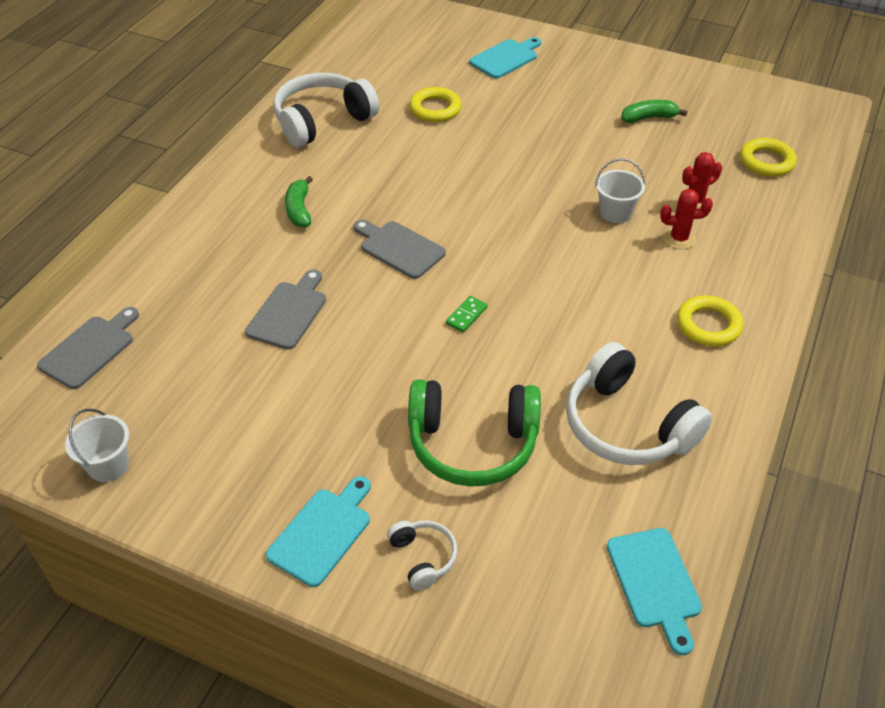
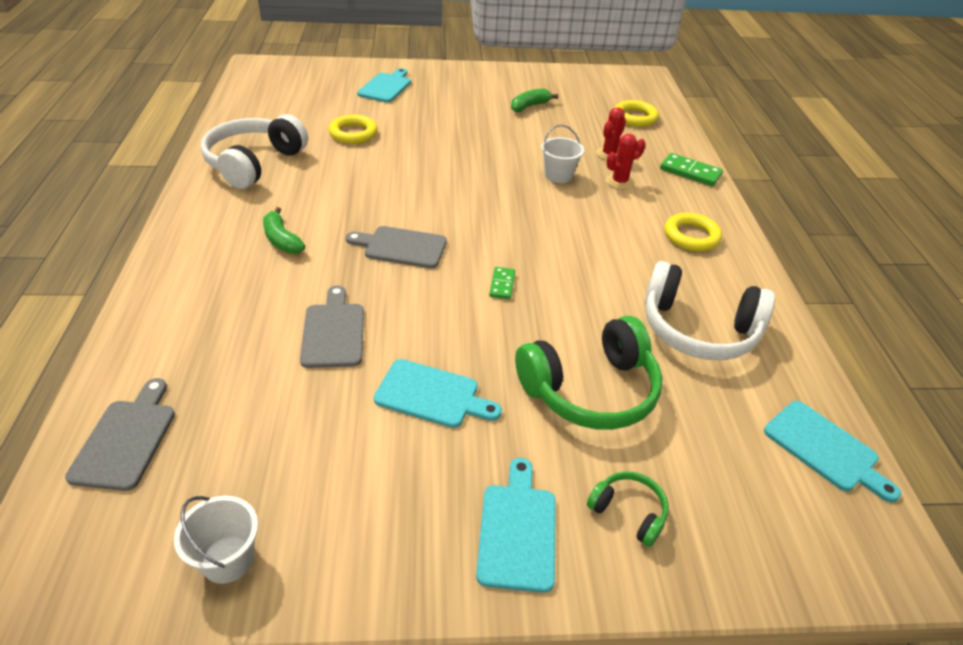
camera: 30 degrees left, 5 degrees down
white headphones [387,520,457,590] -> green headphones [587,471,669,547]
none -> turquoise cutting board [374,359,502,428]
none -> green domino [660,153,723,186]

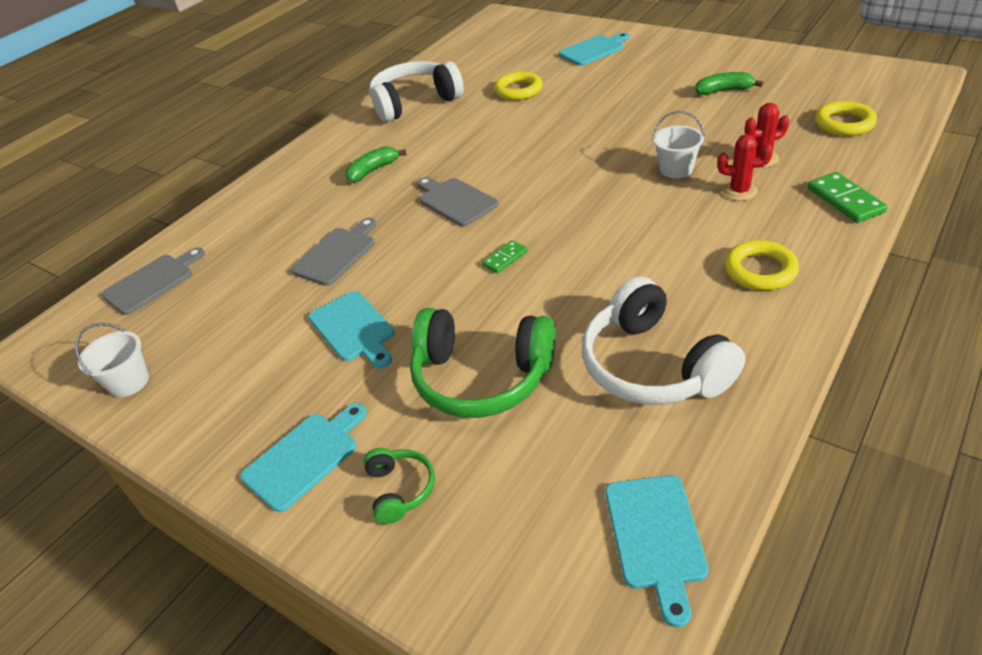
camera: 45 degrees right, 0 degrees up
green banana [263,207,305,254] -> green banana turned 45 degrees clockwise [346,146,406,183]

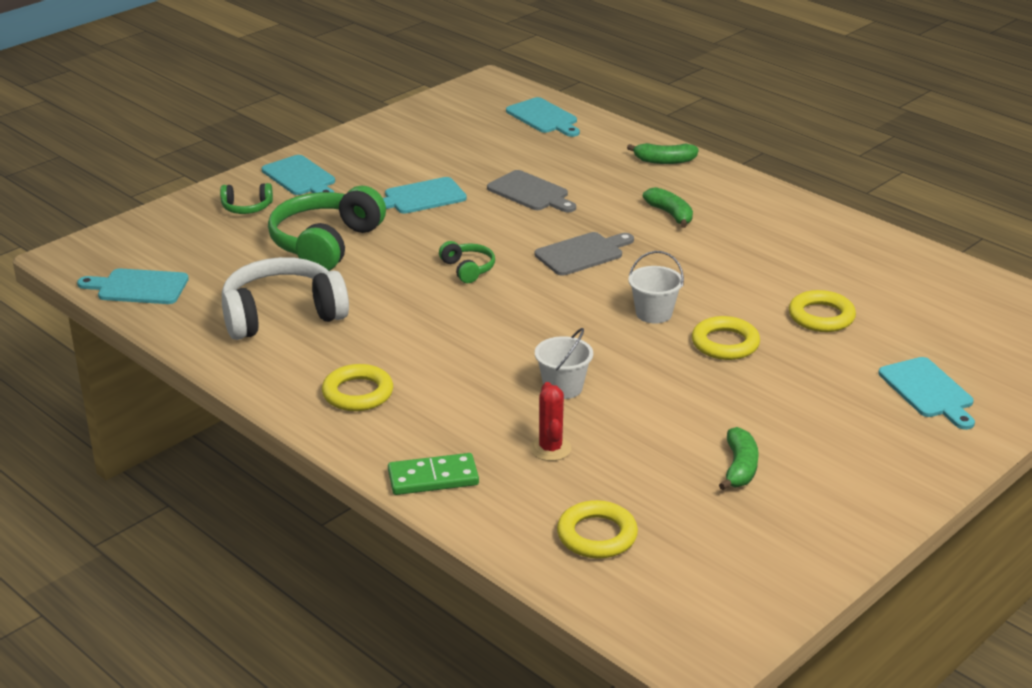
camera: 95 degrees right, 10 degrees down
white bucket [75,323,149,397] -> white bucket moved to [628,251,684,324]
grey cutting board [102,247,205,315] -> turquoise cutting board [506,97,580,137]
white headphones [369,61,464,122] -> none
green domino [482,240,528,273] -> green headphones [439,241,495,283]
red cactus [717,134,773,201] -> none
none -> green banana [627,143,699,164]
none -> yellow ring [692,316,760,360]

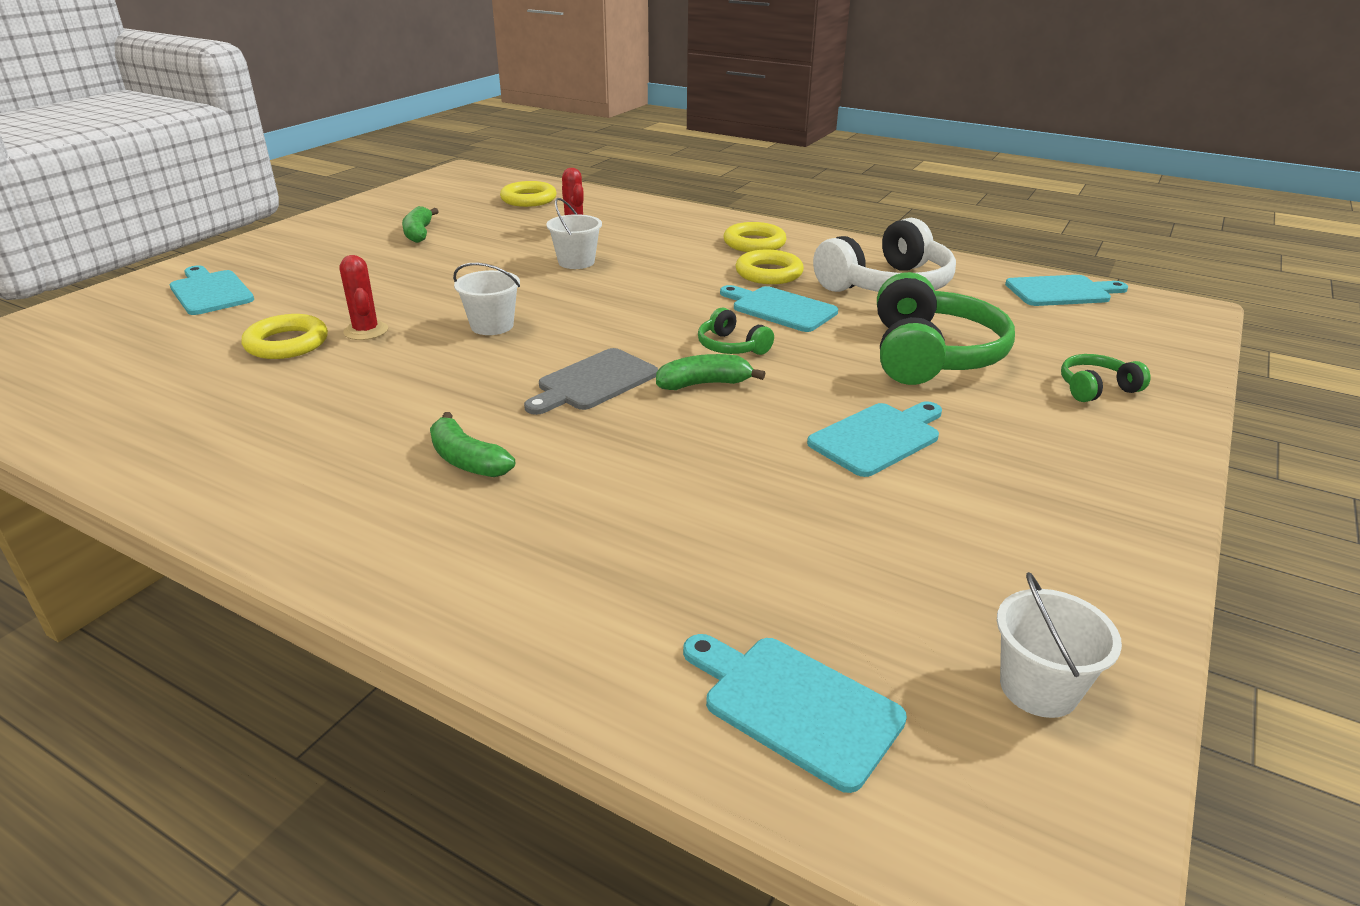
camera: 165 degrees right, 0 degrees up
turquoise cutting board [262,155,335,195] -> turquoise cutting board moved to [720,285,838,332]
green domino [388,453,479,495] -> none
grey cutting board [487,170,576,212] -> none
green banana [627,143,699,164] -> green banana moved to [656,354,765,390]
yellow ring [692,316,760,360] -> yellow ring moved to [735,250,804,284]
none -> red cactus [340,255,388,340]
none -> white bucket [997,572,1122,718]

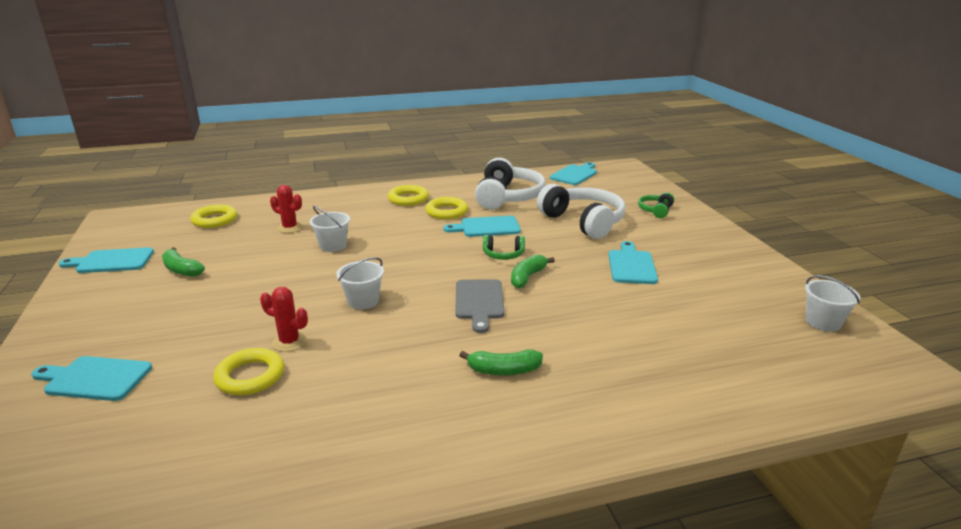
camera: 45 degrees left, 5 degrees down
turquoise cutting board [683,634,907,793] -> turquoise cutting board moved to [59,247,154,273]
green headphones [877,272,1015,385] -> white headphones [537,184,626,239]

